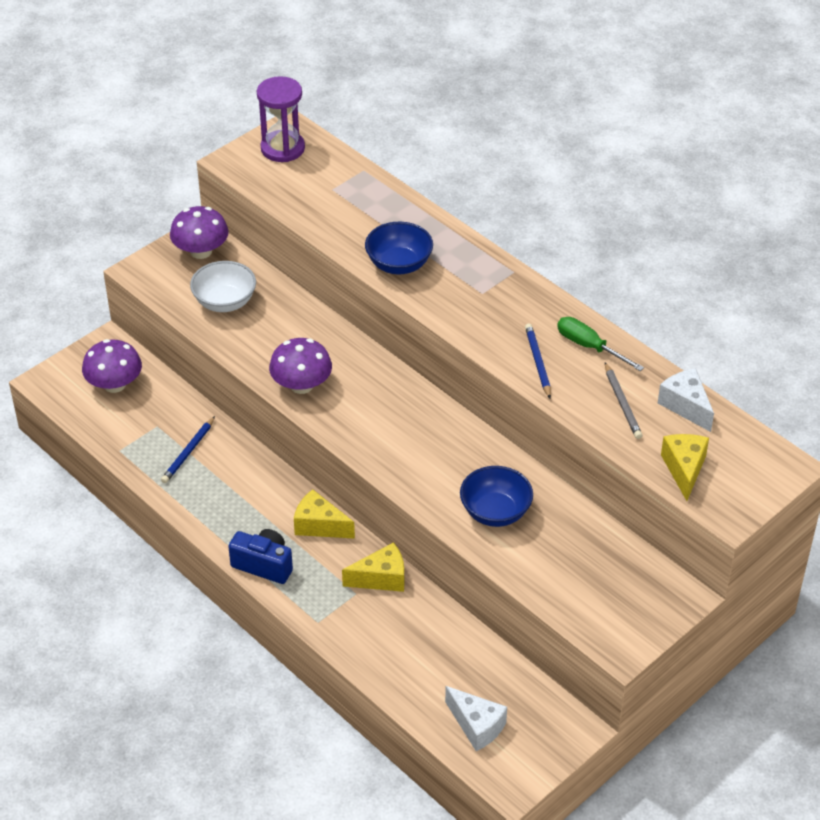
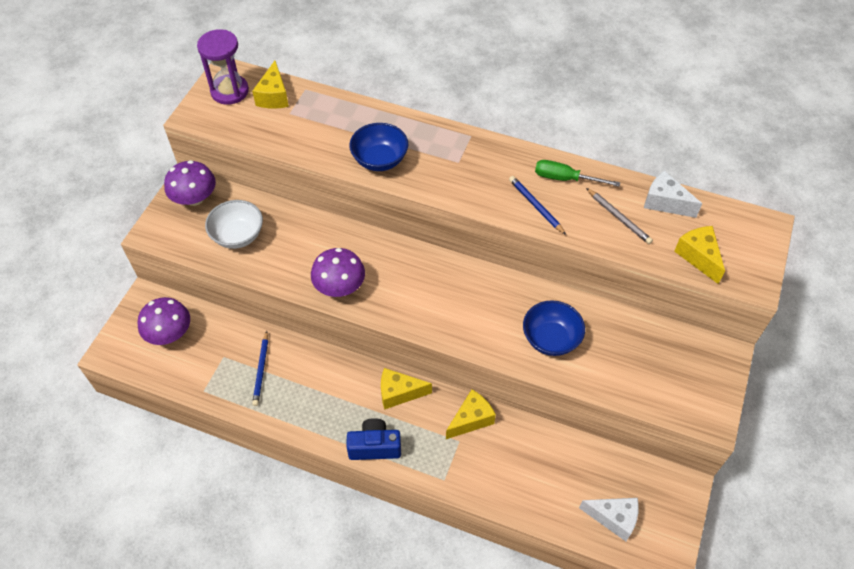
camera: 25 degrees left, 10 degrees up
none -> yellow cheese [252,61,289,109]

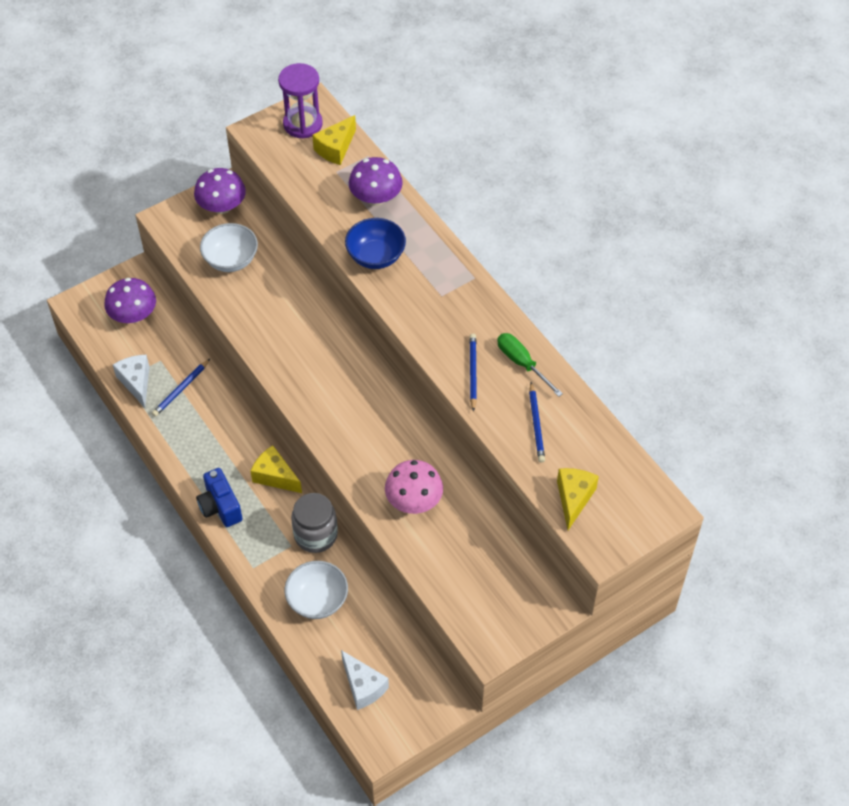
camera: 35 degrees right, 0 degrees up
purple mushroom [311,248,365,297] -> purple mushroom moved to [349,157,403,206]
blue camera [347,418,401,460] -> blue camera turned 150 degrees counterclockwise [196,468,242,527]
yellow cheese [446,389,496,439] -> grey jar [291,493,338,553]
blue bowl [523,300,585,356] -> pink mushroom [385,460,443,514]
grey pencil [586,188,653,244] -> blue pencil [529,382,545,463]
white cheese [644,171,702,218] -> white cheese moved to [113,355,149,407]
none -> white bowl [285,561,348,619]

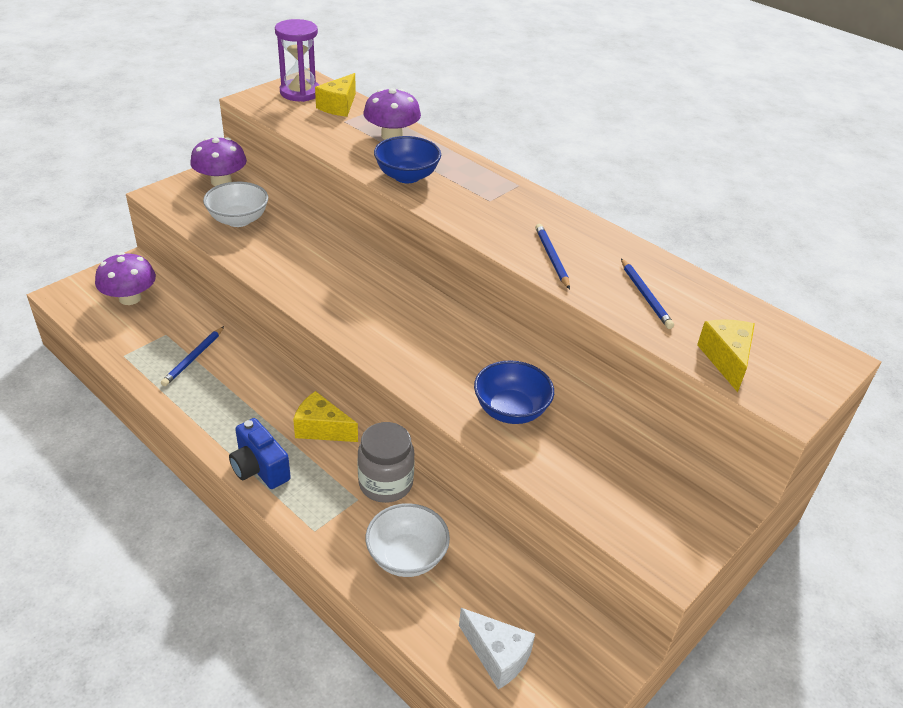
camera: 15 degrees left, 15 degrees down
white cheese [113,355,149,407] -> none
pink mushroom [385,460,443,514] -> blue bowl [474,360,554,424]
green screwdriver [497,333,563,397] -> none

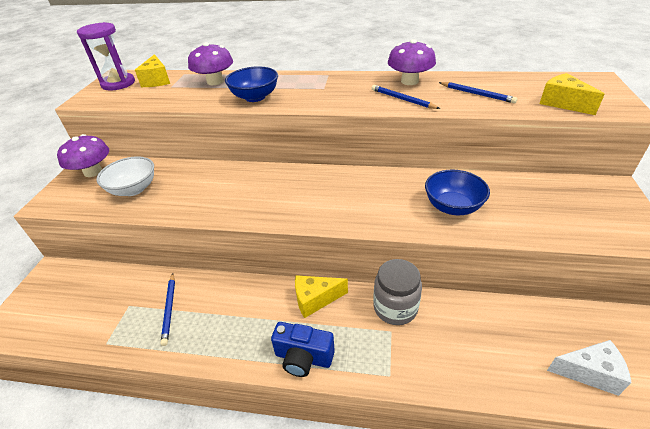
camera: 30 degrees left, 0 degrees up
purple mushroom [95,252,156,305] -> purple mushroom moved to [388,39,436,85]
white bowl [366,503,450,577] -> none

